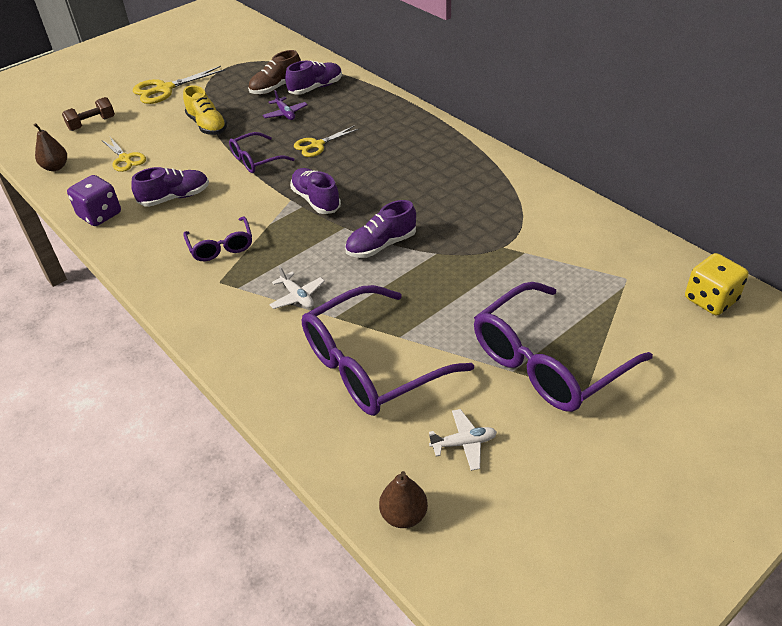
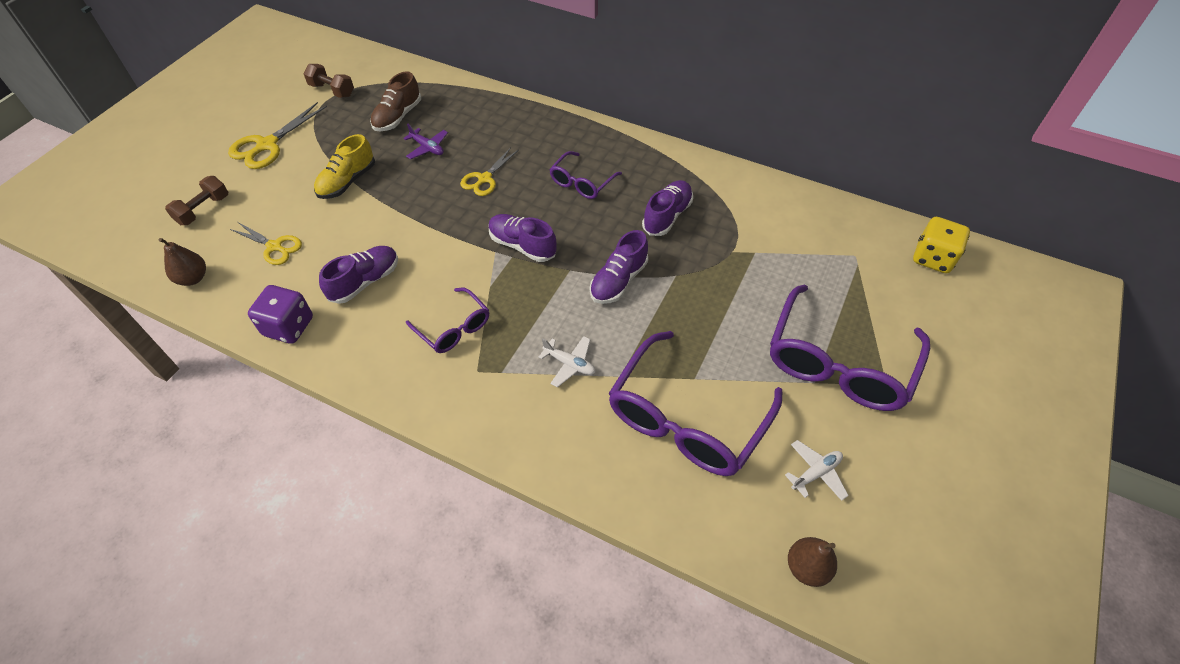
camera: 25 degrees left, 10 degrees up
yellow shoe [183,85,227,135] -> yellow shoe turned 90 degrees clockwise [314,134,375,199]
purple glasses [229,132,295,173] -> purple glasses moved to [549,151,622,199]
purple shoe [285,60,342,95] -> purple shoe moved to [642,180,693,236]
none -> brown dumbbell [303,64,354,98]

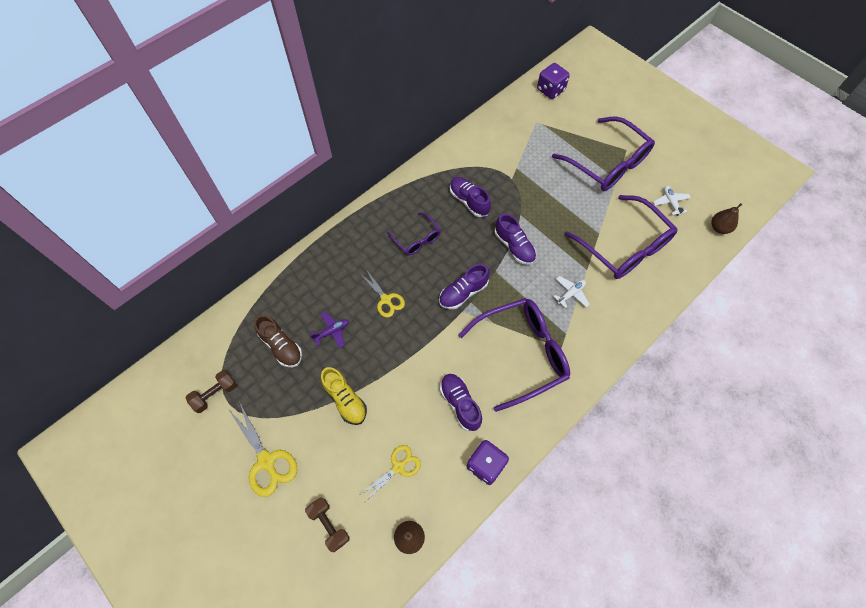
camera: 70 degrees left, 10 degrees up
purple glasses [406,287,489,353] -> purple glasses [458,298,570,412], size x1.93
yellow dice [913,217,970,273] -> purple dice [537,63,570,99]

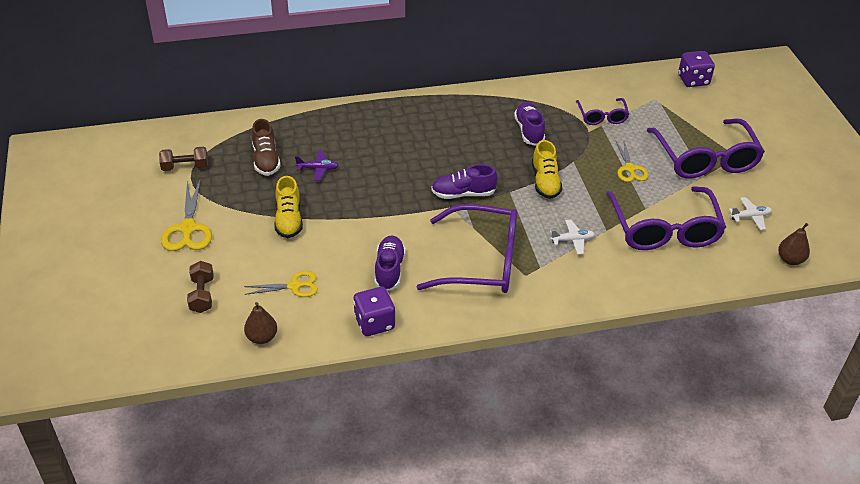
camera: 30 degrees right, 20 degrees down
yellow scissors [362,269,405,318] -> yellow scissors moved to [616,141,648,182]
purple glasses [387,212,441,255] -> purple glasses moved to [576,98,629,125]
purple shoe [495,214,536,265] -> yellow shoe [532,140,562,199]
white plane [653,186,691,216] -> white plane turned 60 degrees clockwise [729,197,772,230]

